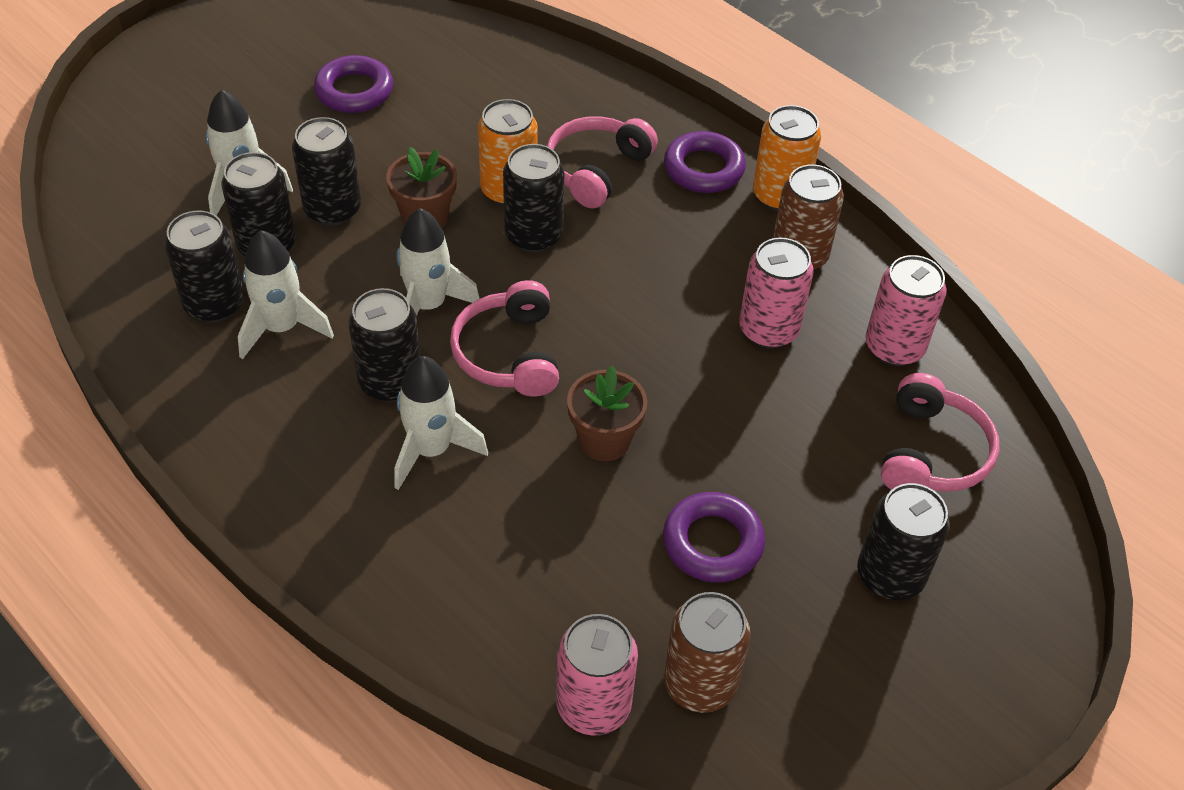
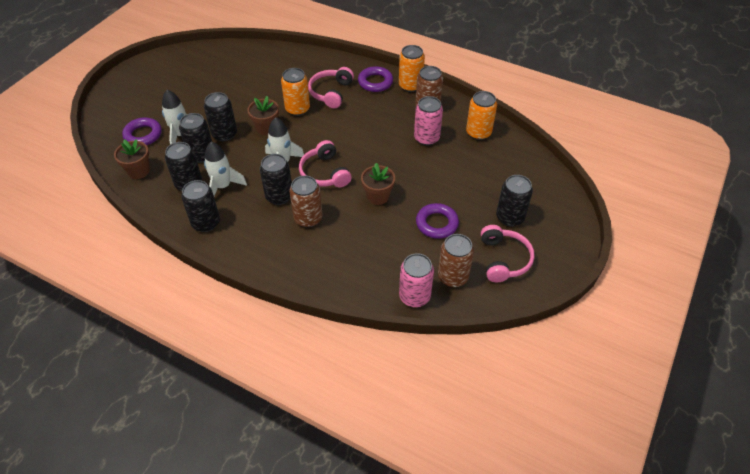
camera: 15 degrees left, 0 degrees up
purple ring [314,55,393,113] -> purple ring moved to [122,118,162,145]
white rocket [395,356,488,490] -> brown can [289,176,323,227]
black can [503,144,565,253] -> black can moved to [181,180,220,232]
pink can [865,255,947,366] -> orange can [466,91,497,140]
pink headphones [881,373,999,492] -> pink headphones moved to [481,225,534,282]
none -> brown flower pot [114,139,150,179]

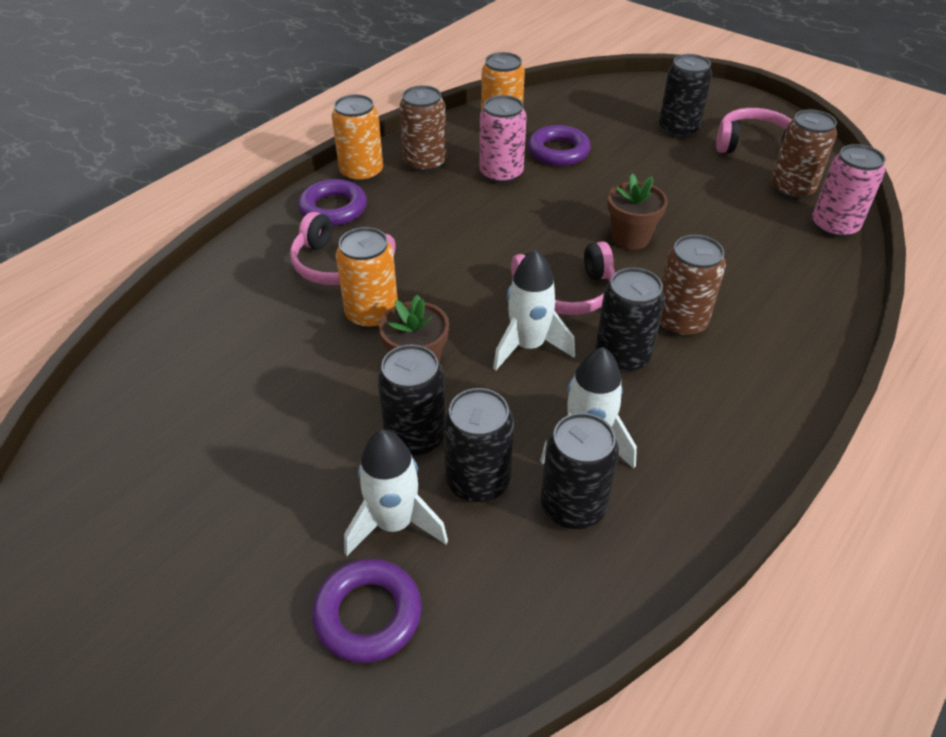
camera: 80 degrees left, 5 degrees down
brown flower pot [114,139,150,179] -> none
black can [181,180,220,232] -> none
purple ring [416,203,459,239] -> purple ring moved to [528,125,591,166]

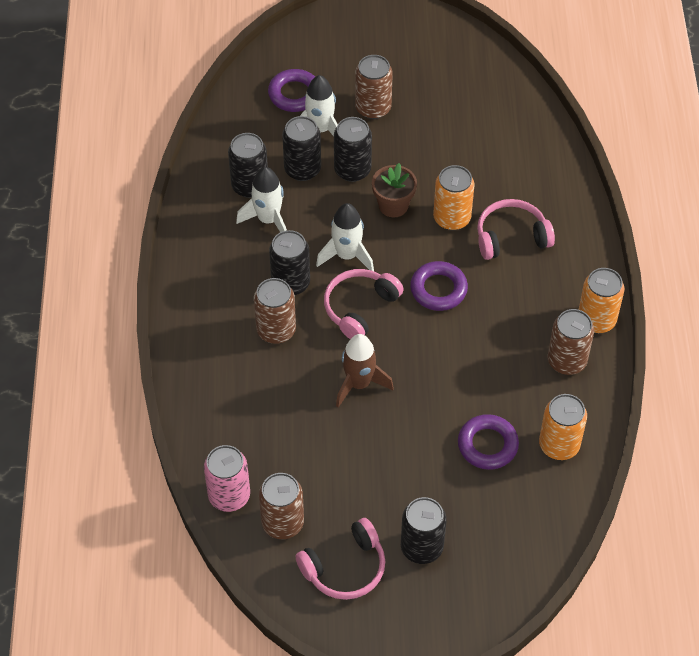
camera: 140 degrees right, 10 degrees up
purple ring [298,179,367,226] -> purple ring moved to [410,261,468,311]
pink can [480,95,527,184] -> none
brown flower pot [607,173,668,250] -> brown rocket [336,334,394,407]
none -> brown can [355,55,393,119]

